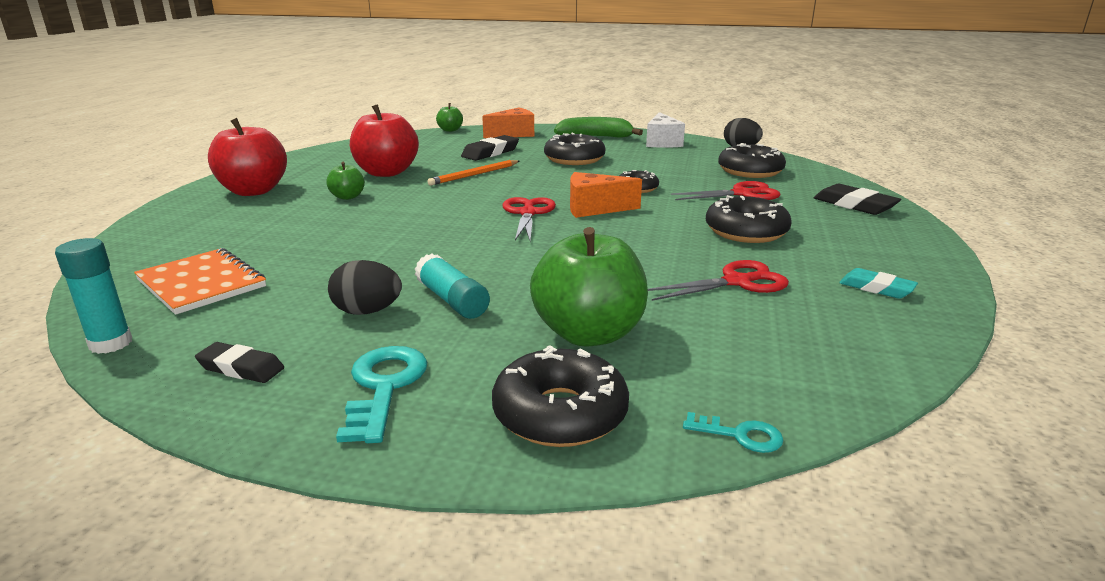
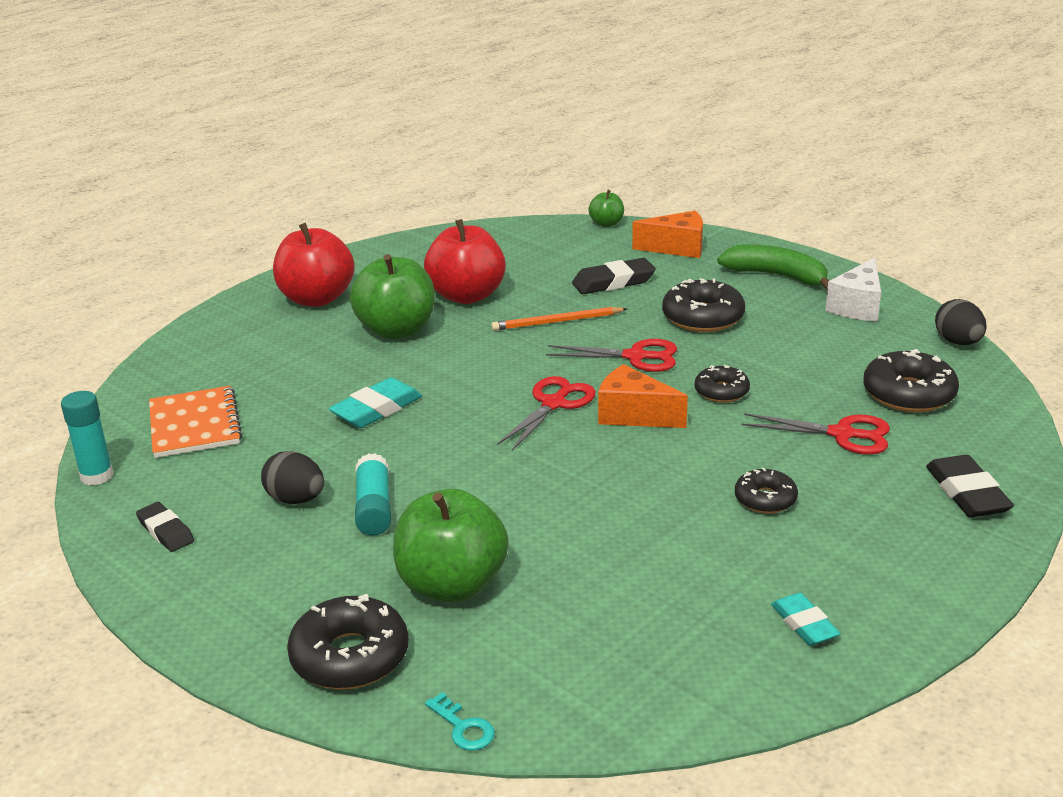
camera: 30 degrees right, 5 degrees up
green apple [326,162,365,200] -> green apple [350,254,435,339], size x2.03
turquoise key [336,346,427,443] -> none
red scissors [648,260,789,301] -> red scissors moved to [546,339,677,372]
black donut [706,195,792,243] -> black donut [735,468,798,514], size x0.60
none -> turquoise eraser [329,377,422,428]

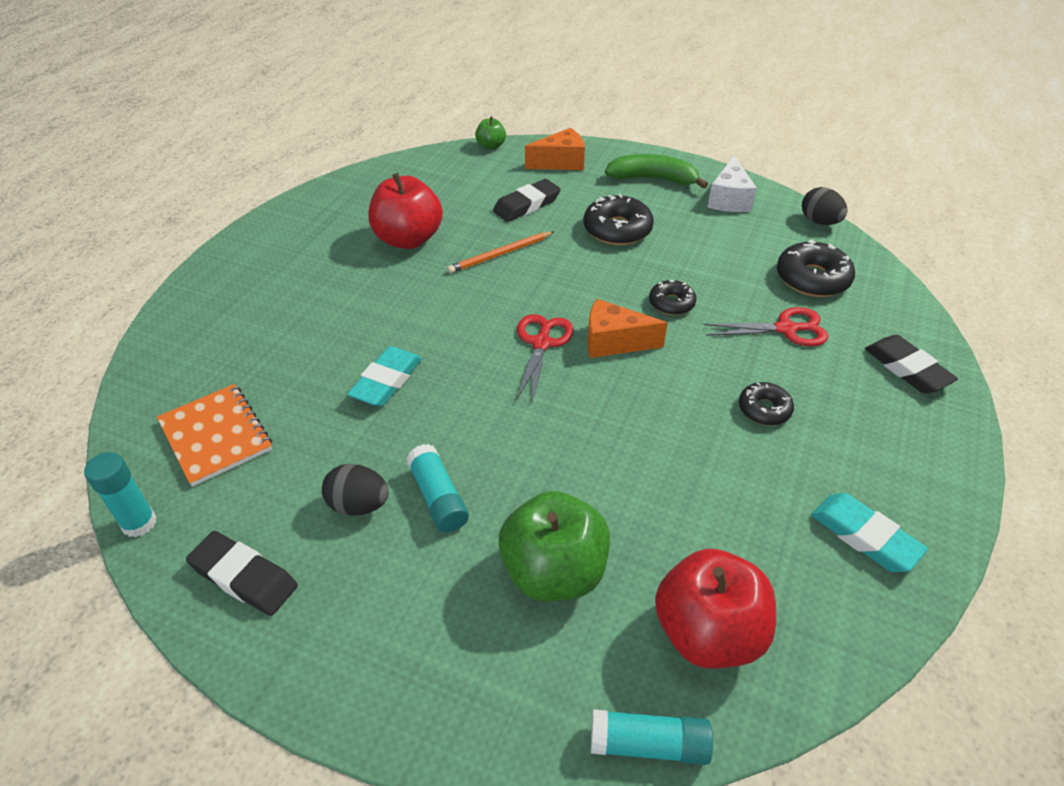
camera: 20 degrees left, 15 degrees up
black eraser [136,502,194,552] -> black eraser [186,531,298,616], size x1.51
red apple [273,223,355,307] -> red apple moved to [655,549,776,669]
black donut [287,594,409,690] -> none
green apple [350,254,435,339] -> none
turquoise key [425,692,495,751] -> turquoise glue stick [591,709,713,765]
red scissors [546,339,677,372] -> none
turquoise eraser [771,593,841,646] -> turquoise eraser [811,493,928,572], size x1.51

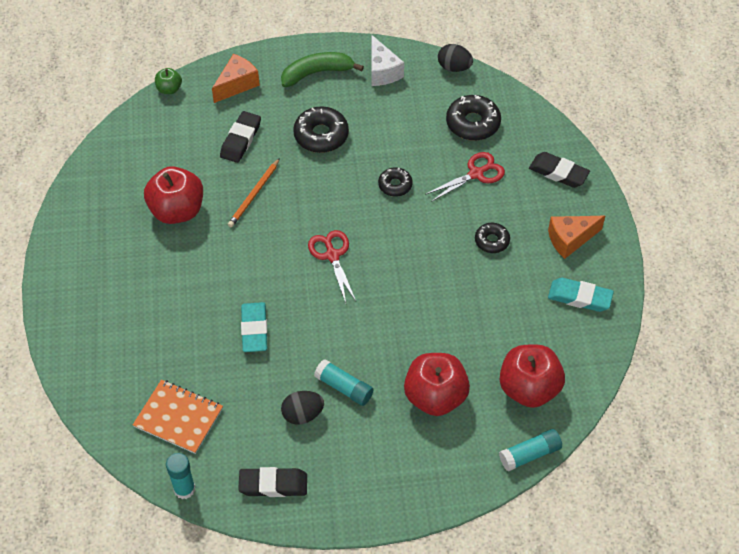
camera: 30 degrees left, 10 degrees up
green apple [498,491,610,601] -> red apple [404,353,470,416]
orange cheese [587,299,668,358] -> orange cheese moved to [548,216,605,259]

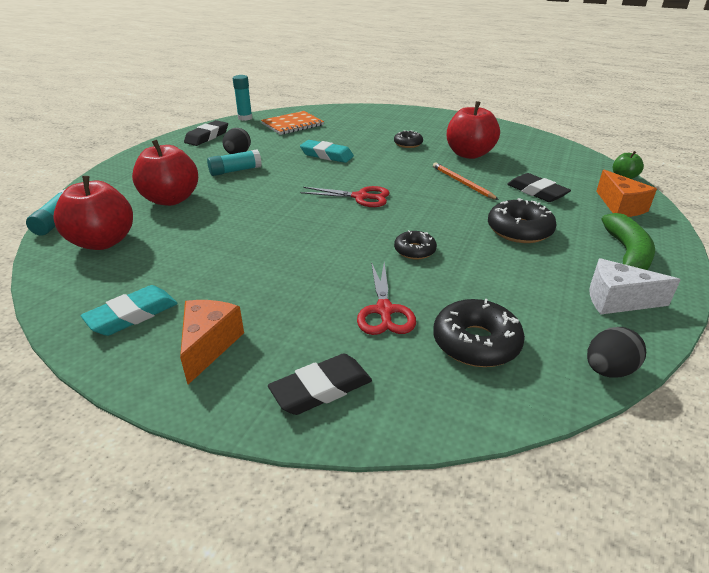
camera: 120 degrees right, 20 degrees down
black donut [475,223,510,253] -> black donut moved to [394,130,423,148]

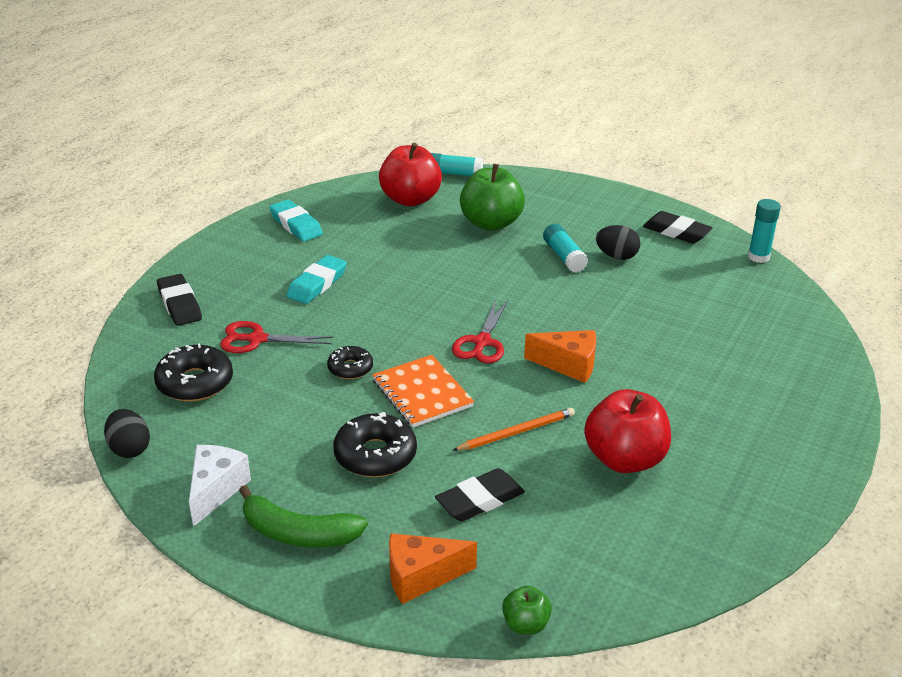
camera: 95 degrees right, 0 degrees up
red apple [132,140,198,206] -> green apple [460,164,525,231]
orange cheese [180,300,244,385] -> orange cheese moved to [524,330,596,383]
orange notebook [261,111,324,135] -> orange notebook moved to [372,355,474,428]
turquoise eraser [300,140,354,163] -> turquoise eraser moved to [286,255,347,304]
black donut [394,130,423,148] -> none

